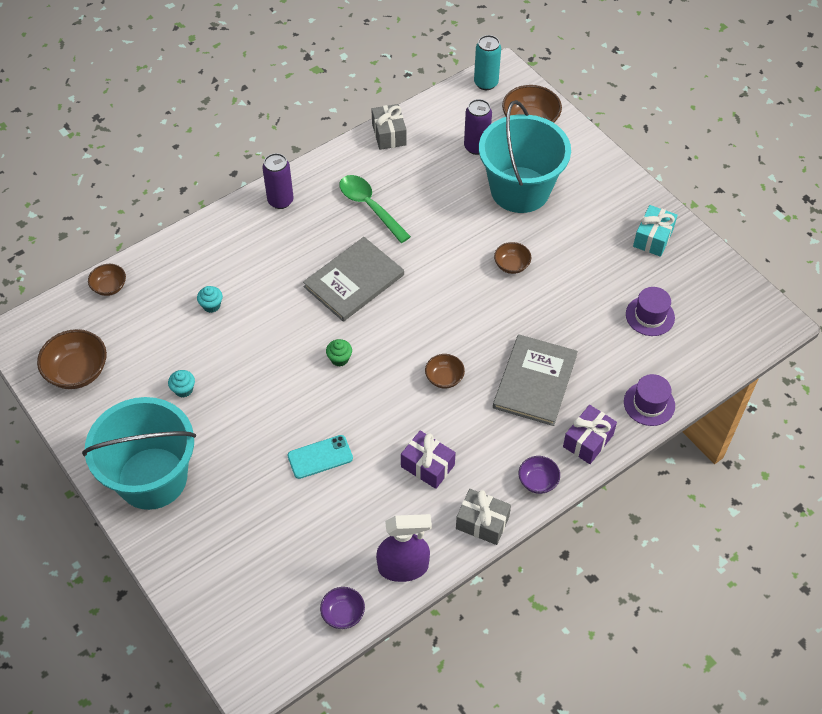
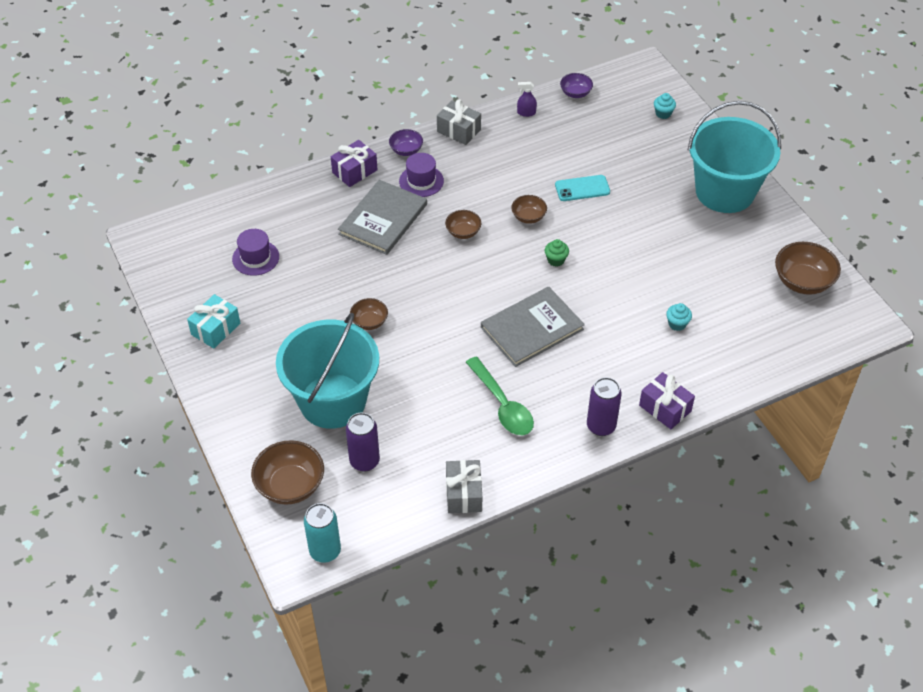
camera: 170 degrees left, 5 degrees down
brown bowl [88,264,126,296] -> brown bowl moved to [511,195,547,224]
turquoise cupcake [168,370,195,397] -> turquoise cupcake moved to [654,93,676,119]
purple spray bottle [376,514,432,582] -> purple spray bottle [517,82,537,117], size x0.48
purple gift [401,431,456,489] -> purple gift moved to [639,372,695,429]
purple hat [624,374,675,426] -> purple hat moved to [399,153,444,197]

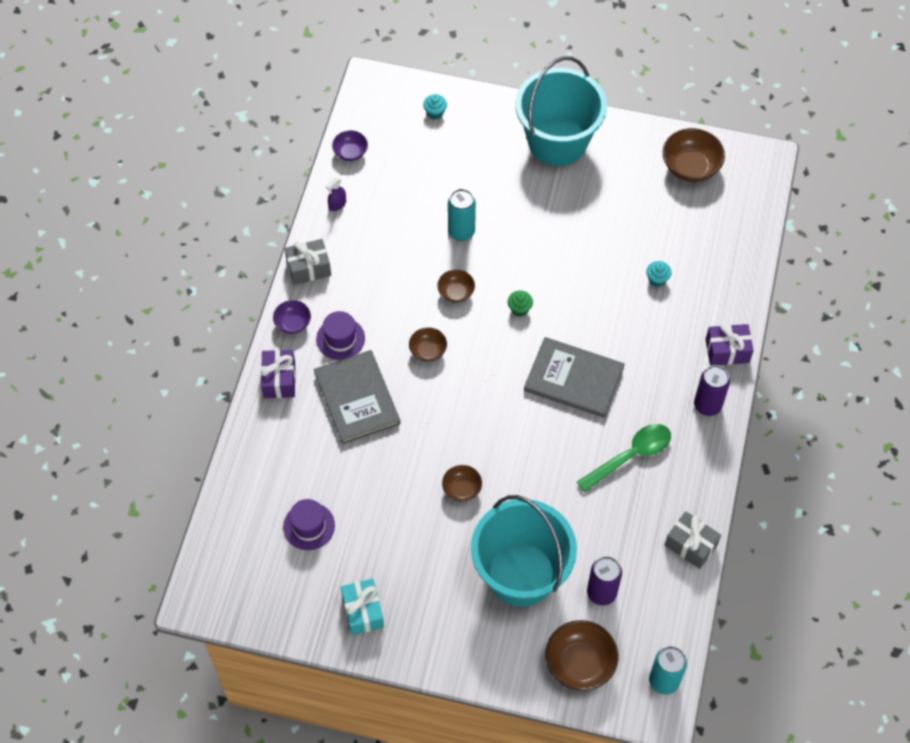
camera: 50 degrees left, 10 degrees up
green spoon [466,356,534,435] -> green spoon turned 45 degrees counterclockwise [577,424,671,492]
grey book [481,286,585,367] -> grey book turned 75 degrees counterclockwise [524,337,625,418]
turquoise phone [555,175,610,201] -> turquoise can [448,189,476,241]

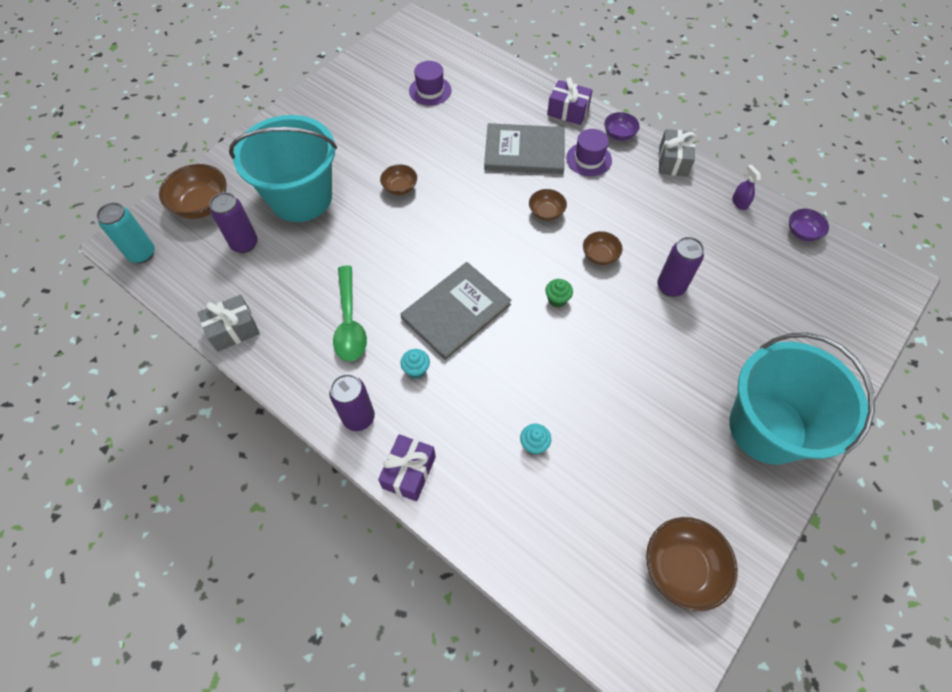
camera: 115 degrees right, 0 degrees up
turquoise gift [341,579,384,635] -> none
turquoise cupcake [423,94,447,119] -> turquoise cupcake moved to [401,349,430,378]
turquoise can [448,189,476,241] -> purple can [658,237,704,297]

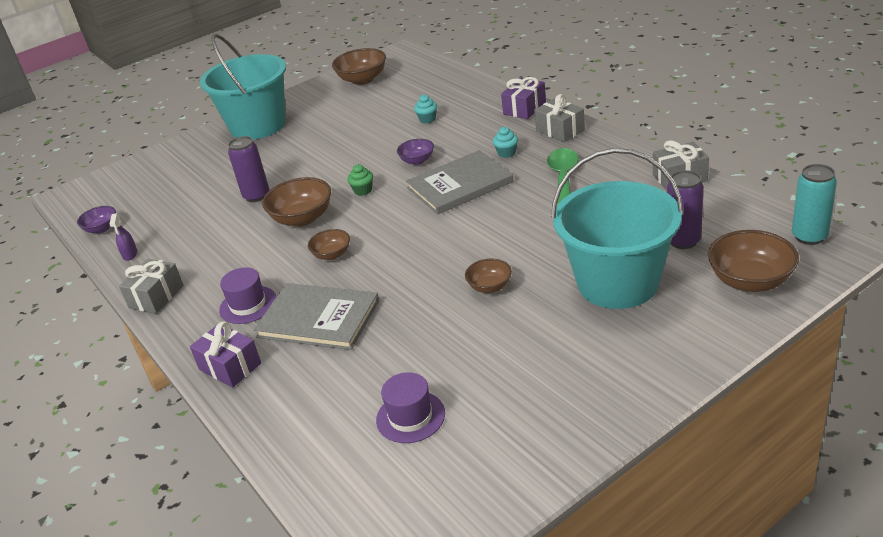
camera: 160 degrees left, 25 degrees down
purple can [329,374,375,431] -> grey gift [534,94,585,142]
brown bowl [583,231,623,265] -> brown bowl [262,177,331,227], size x1.72
purple bowl [604,112,640,141] -> purple bowl moved to [397,139,434,165]

